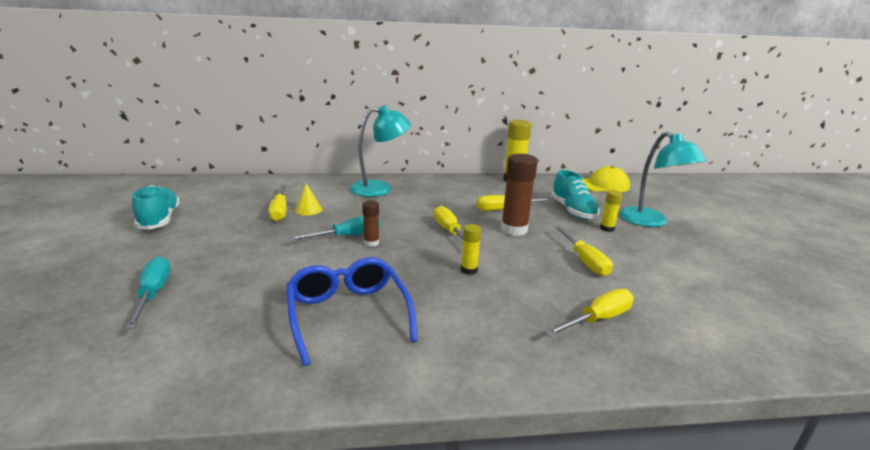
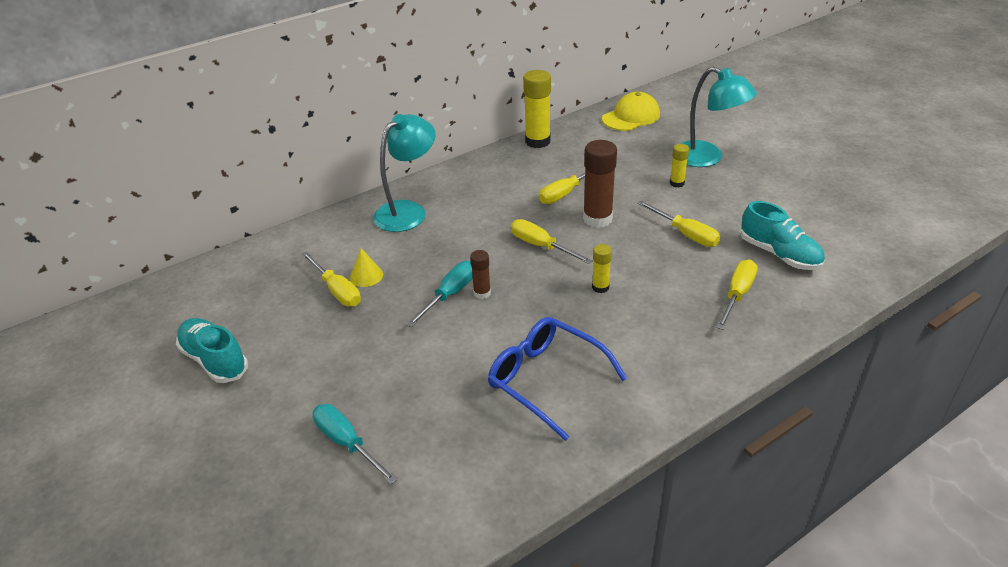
camera: 25 degrees left, 15 degrees up
turquoise shoe [551,170,600,220] -> turquoise shoe moved to [741,201,825,270]

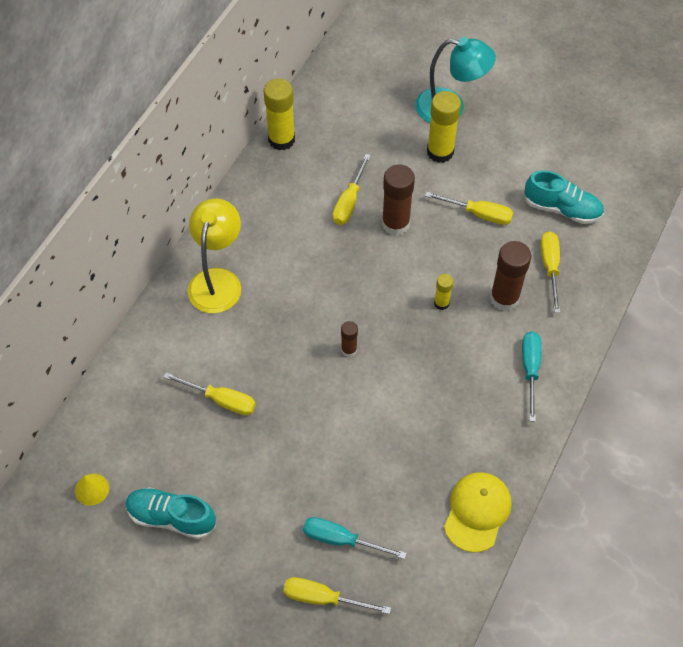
camera: 30 degrees left, 20 degrees up
yellow cone [350,248,383,287] -> yellow cone moved to [75,474,109,506]
turquoise lamp [373,114,436,232] -> yellow lamp [188,198,241,313]
turquoise screwdriver [406,261,473,327] -> turquoise screwdriver moved to [522,331,541,422]
blue glasses [488,317,627,441] -> none
yellow screwdriver [511,219,593,264] -> yellow screwdriver moved to [283,577,391,614]
yellow cap [602,92,660,131] -> yellow cap moved to [444,472,511,552]
yellow glue stick [670,144,689,187] -> yellow glue stick [427,91,461,163], size x1.88
none -> brown glue stick [490,241,531,311]

